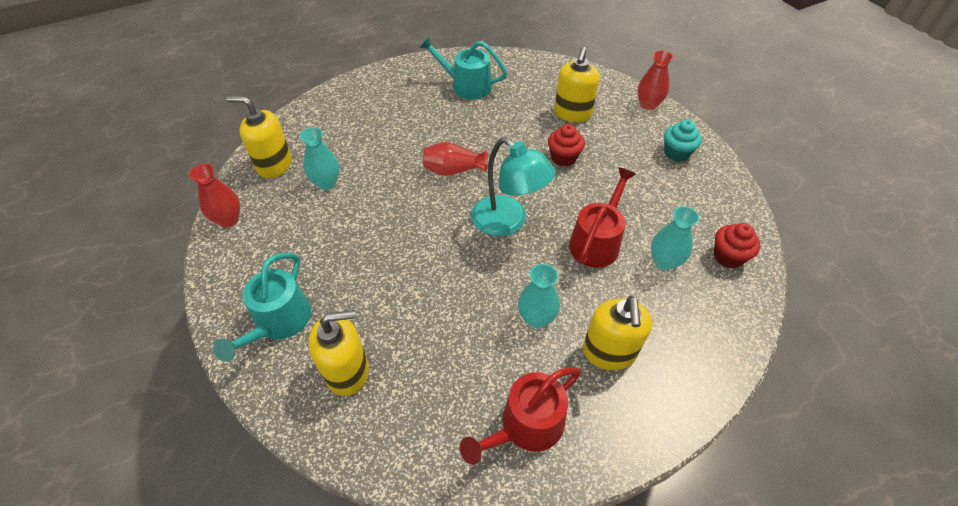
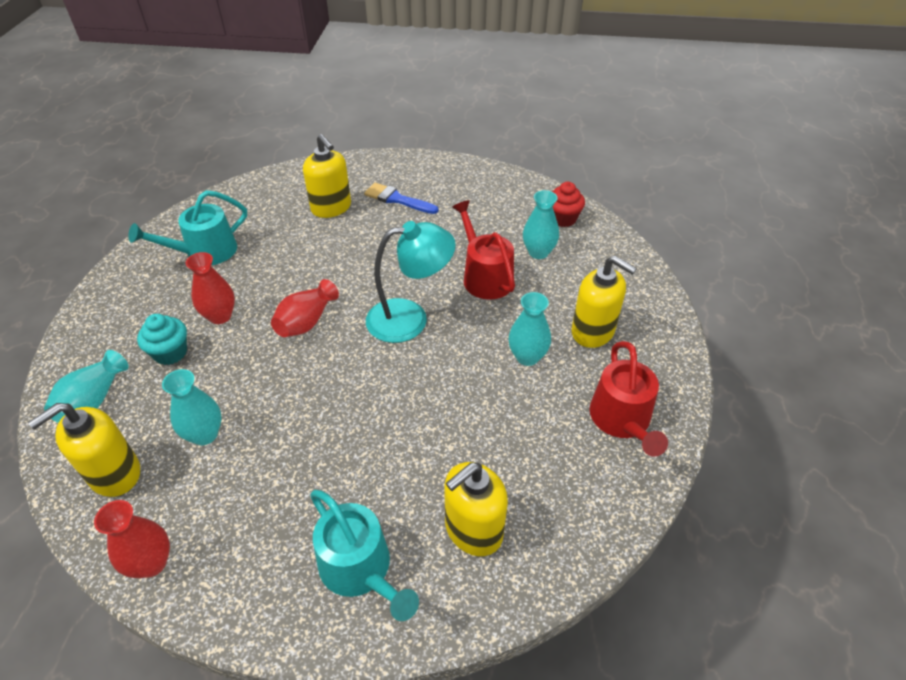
camera: 55 degrees left, 5 degrees down
yellow soap dispenser [308,310,369,396] -> yellow soap dispenser turned 150 degrees counterclockwise [444,462,508,556]
red cupcake [548,124,585,166] -> none
red vase [637,50,673,110] -> red vase moved to [186,252,235,324]
turquoise cupcake [664,120,702,162] -> turquoise cupcake moved to [137,314,187,365]
none -> turquoise vase [44,350,129,423]
none -> blue brush [364,183,438,214]

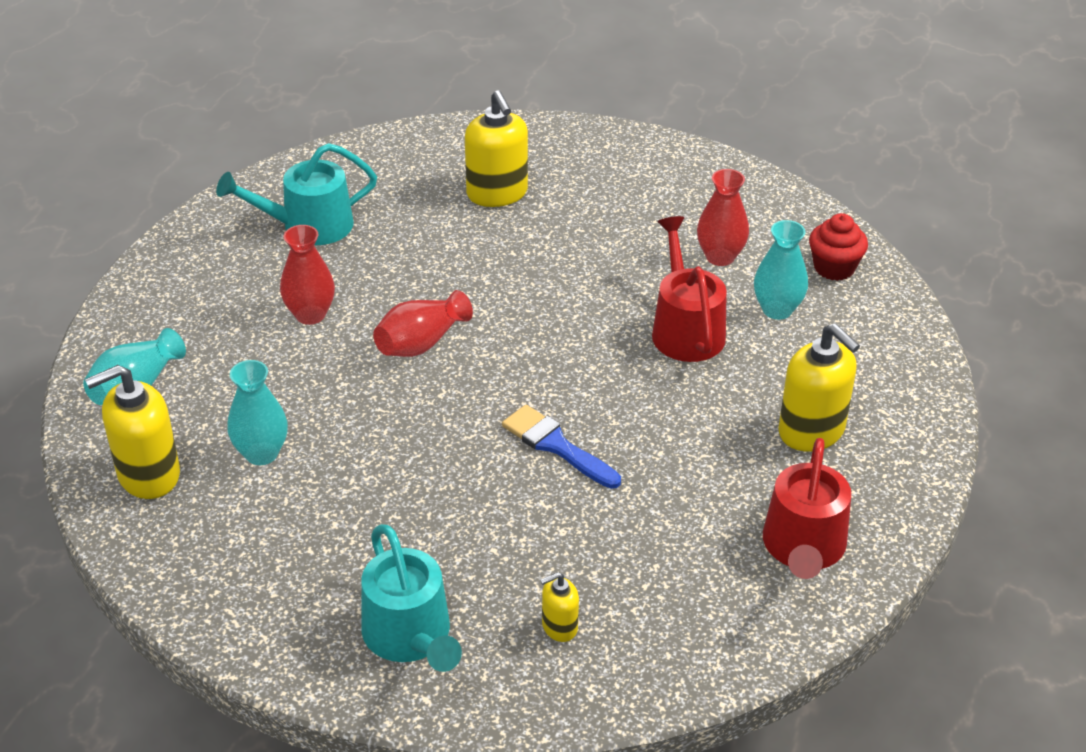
camera: 15 degrees right, 5 degrees down
red vase [94,500,170,578] -> red vase moved to [697,169,749,266]
turquoise cupcake [137,314,187,365] -> none
blue brush [364,183,438,214] -> blue brush moved to [502,405,621,489]
turquoise lamp [366,221,456,343] -> none
yellow soap dispenser [444,462,508,556] -> yellow soap dispenser [540,572,579,642], size x0.52
turquoise vase [508,292,551,366] -> none

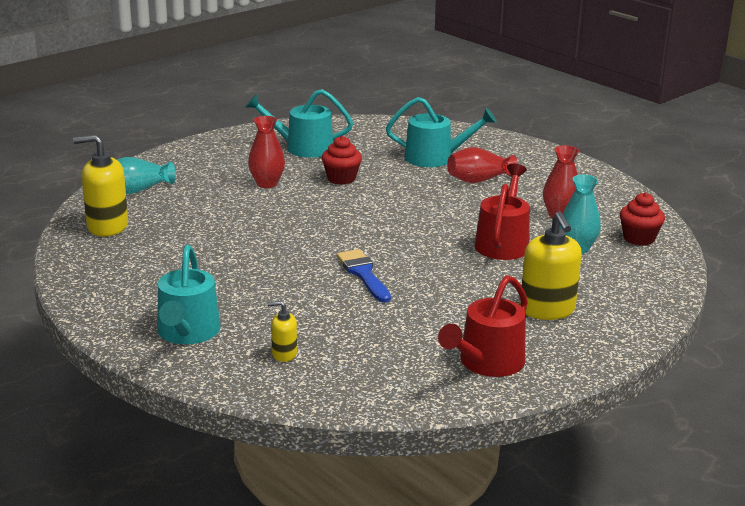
camera: 25 degrees right, 15 degrees down
turquoise vase [227,360,288,465] -> none
red vase [373,290,473,357] -> red vase moved to [447,147,518,183]
yellow soap dispenser [465,90,528,207] -> turquoise watering can [386,97,496,167]
none -> red cupcake [322,136,362,185]

